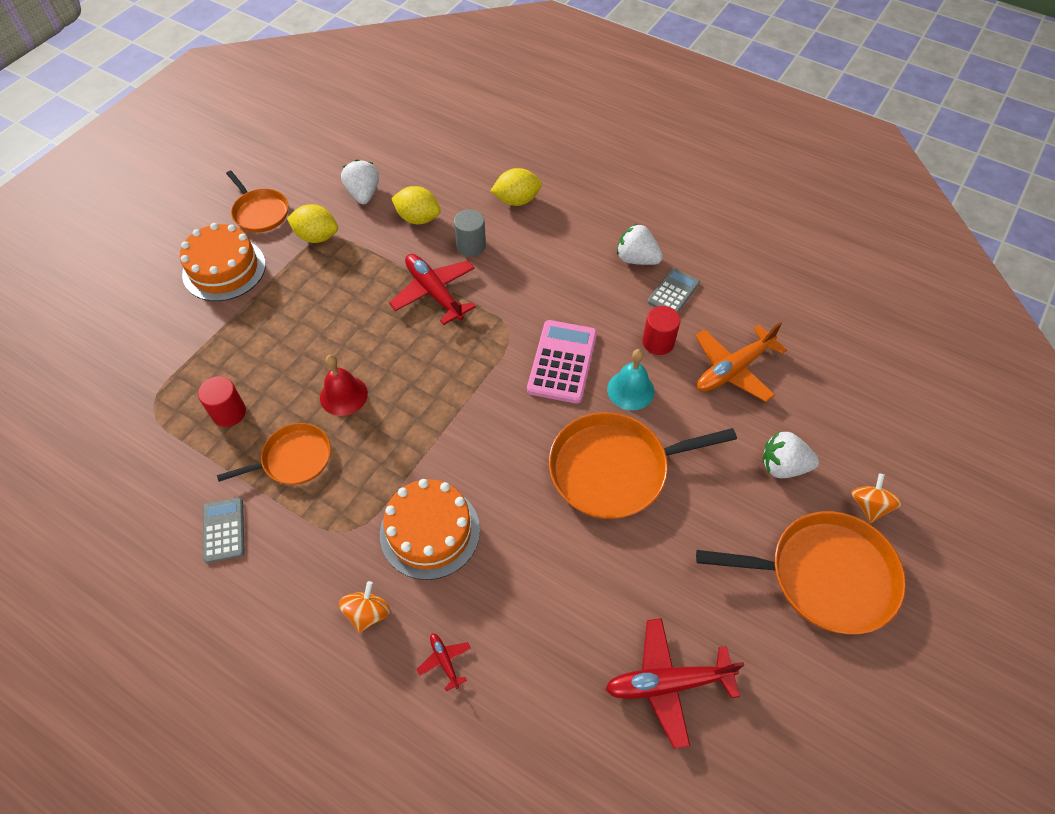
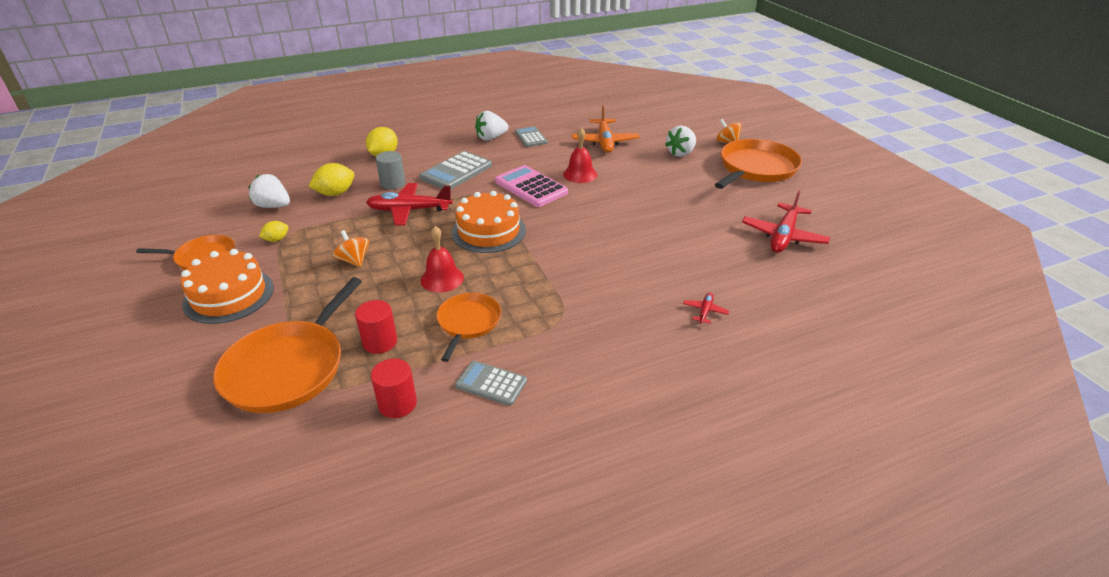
camera: 55 degrees left, 20 degrees down
yellow lemon [287,204,338,243] -> yellow lemon [259,221,289,242], size x0.58
orange spinning top [339,581,390,633] -> orange spinning top moved to [333,230,369,267]
orange cake [380,479,480,580] -> orange cake moved to [451,191,526,253]
red plane [417,633,471,691] -> red plane turned 105 degrees clockwise [683,293,729,324]
orange pan [549,412,737,519] -> orange pan moved to [213,277,362,413]
turquoise bell [607,349,654,410] -> red bell [563,128,597,183]
red cylinder [642,306,680,355] -> red cylinder moved to [371,358,417,418]
none -> grey calculator [419,151,492,189]

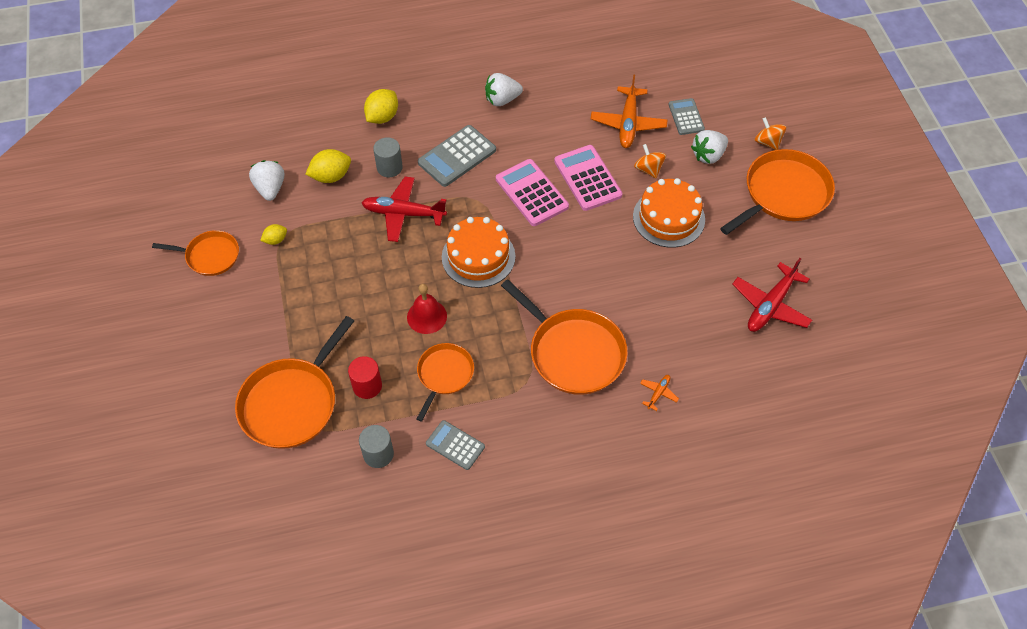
camera: 10 degrees right, 20 degrees up
orange cake [181,249,274,324] -> orange cake moved to [633,178,705,248]
white strawberry [248,174,290,208] -> white strawberry turned 45 degrees clockwise [249,160,284,201]
orange spinning top [333,230,369,267] -> orange spinning top moved to [634,144,666,178]
red cylinder [371,358,417,418] -> grey cylinder [359,425,394,468]
grey calculator [515,126,548,147] -> grey calculator moved to [668,98,705,135]
red bell [563,128,597,183] -> pink calculator [554,145,622,211]
red plane [683,293,729,324] -> orange plane [640,375,679,411]
none -> orange pan [501,279,628,395]

